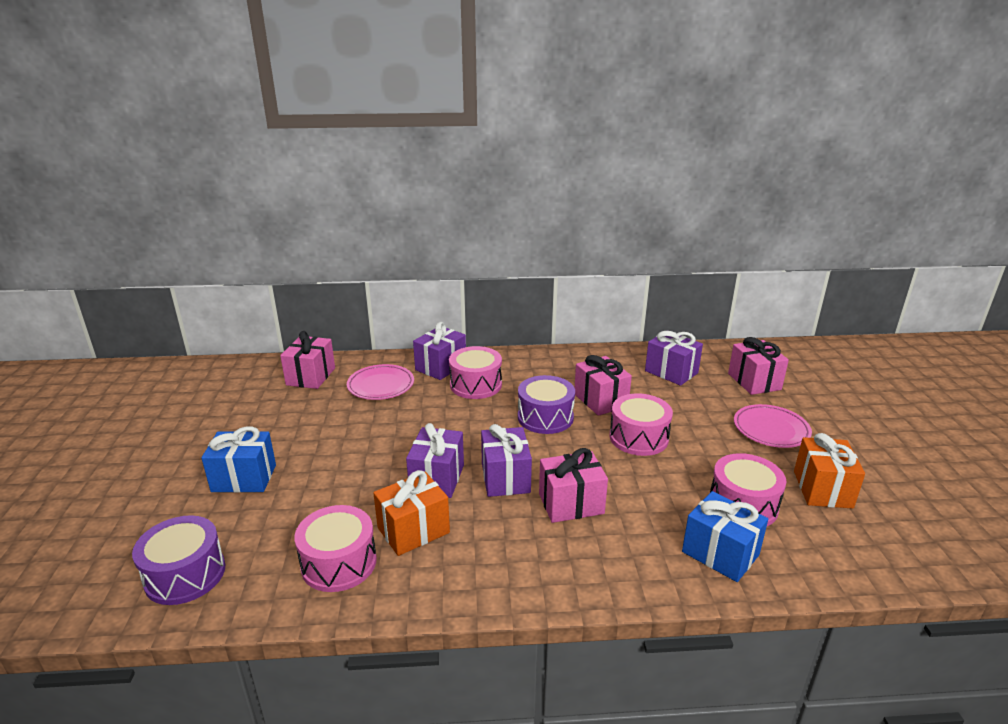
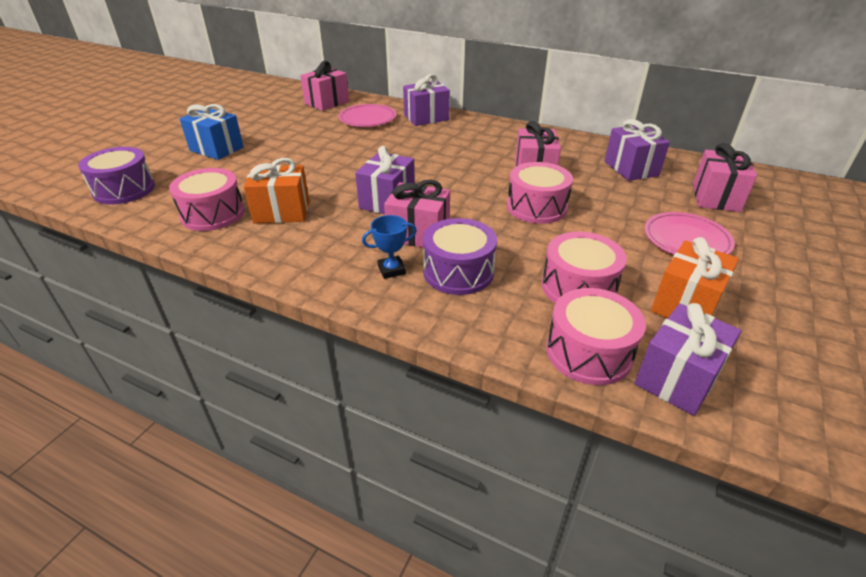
camera: 30 degrees right, 10 degrees up
purple gift [406,423,464,498] -> purple gift moved to [634,303,742,416]
pink drum [449,346,502,399] -> pink drum moved to [546,288,646,385]
purple drum [518,375,575,434] -> purple drum moved to [423,218,497,295]
blue gift [682,491,768,582] -> none
none -> blue trophy [362,215,417,279]

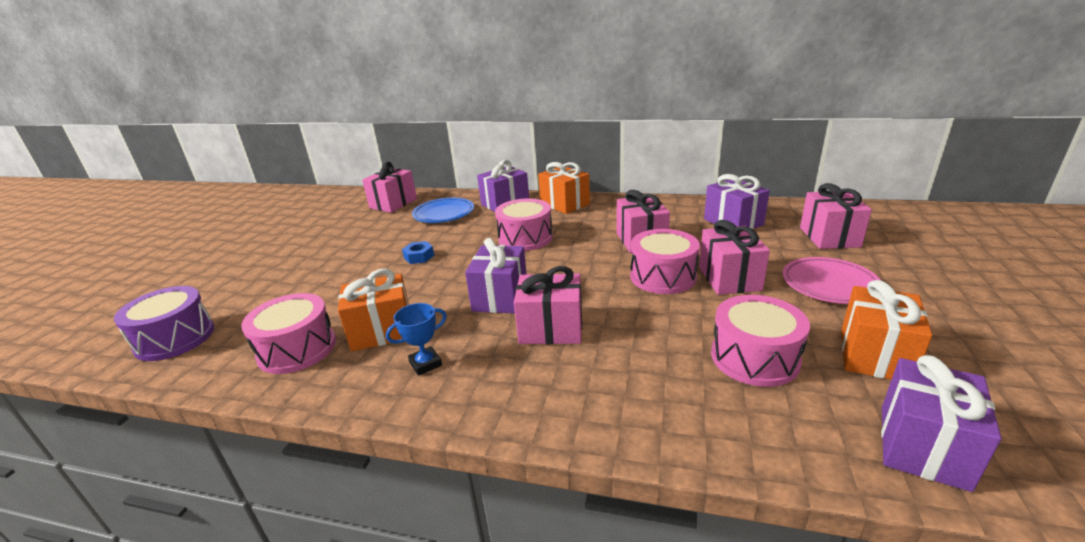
camera: 10 degrees left, 10 degrees down
blue gift [180,104,244,160] -> none
pink plate [338,104,396,127] -> blue plate [412,198,474,223]
blue trophy [362,215,417,279] -> blue trophy moved to [386,303,447,376]
purple drum [423,218,497,295] -> none
pink drum [546,288,646,385] -> pink drum moved to [495,198,553,251]
none -> blue nut [402,241,434,264]
none -> orange gift [538,162,590,214]
none -> pink gift [699,220,770,295]

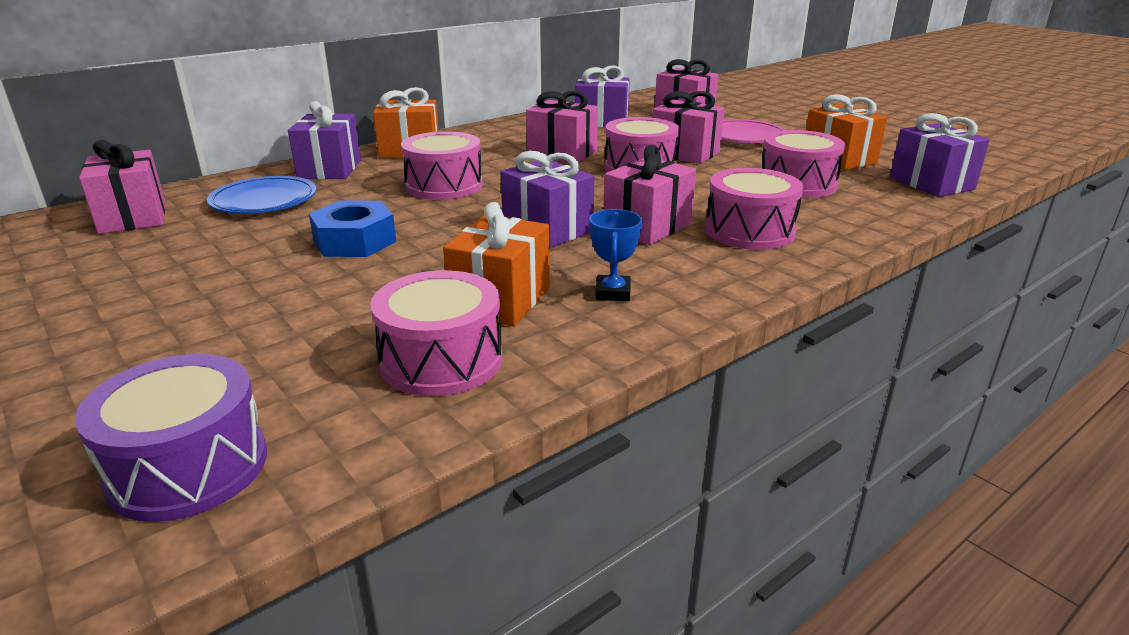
camera: 55 degrees left, 0 degrees up
blue nut [402,241,434,264] -> blue nut [309,200,396,257], size x1.73
none -> pink drum [705,168,804,250]

